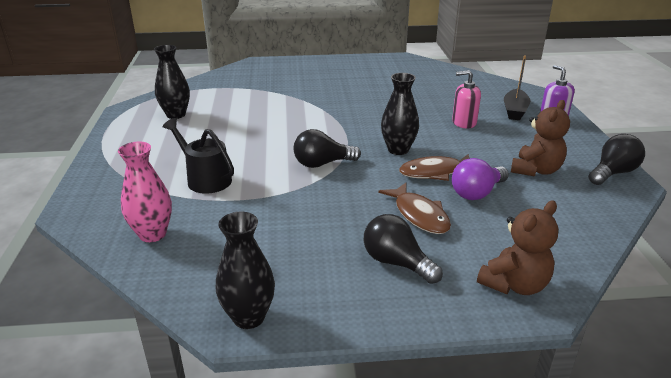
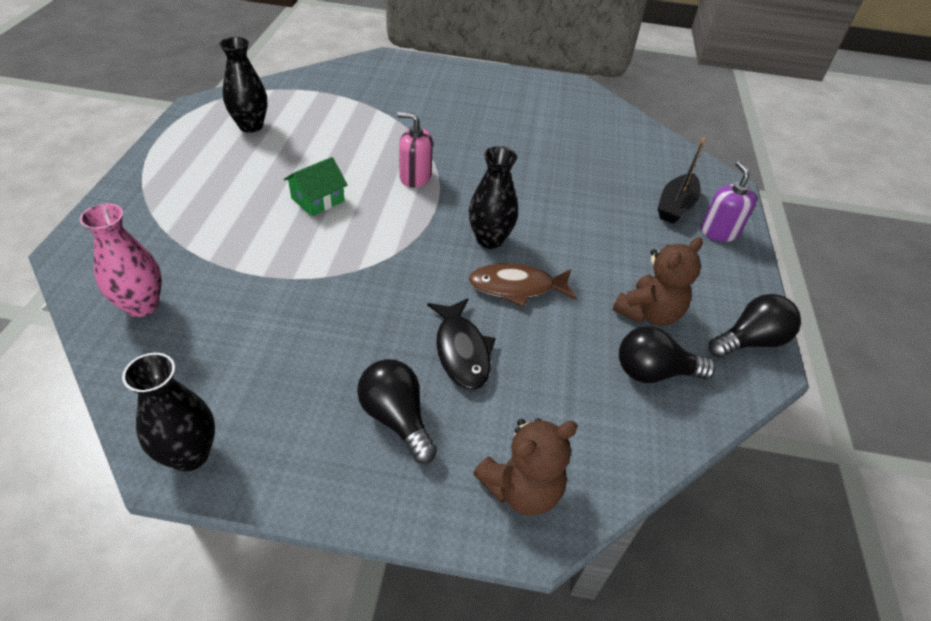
camera: 10 degrees right, 15 degrees up
black watering can [163,118,234,194] -> none
black light bulb [293,129,361,168] -> black light bulb moved to [619,326,716,383]
brown fish [378,183,451,234] -> black fish [427,298,496,390]
pink soap dispenser [452,70,481,128] -> pink soap dispenser moved to [397,112,433,187]
purple light bulb [452,158,509,200] -> none
none -> green house [284,157,348,216]

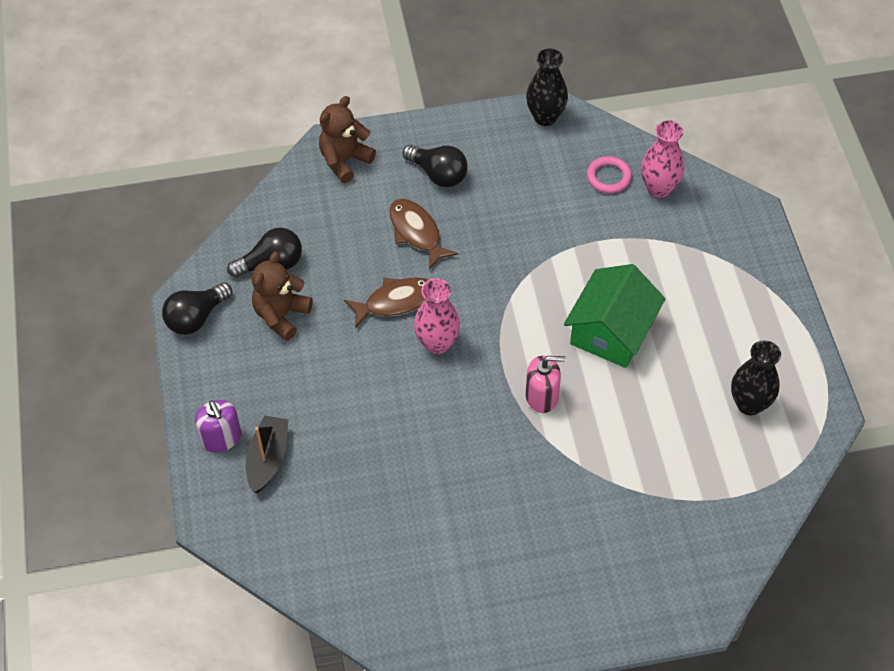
camera: 165 degrees right, 10 degrees up
green house [284,157,348,216] -> green house [564,264,666,368], size x1.72
black fish [427,298,496,390] -> brown fish [389,199,458,270]
black vase [469,146,518,249] -> pink vase [414,278,460,354]
none -> pink ring [587,156,632,193]

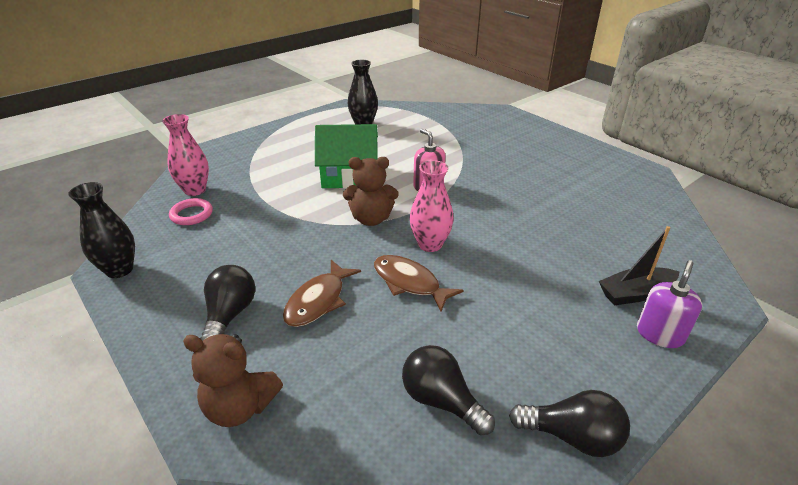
camera: 120 degrees left, 20 degrees down
brown teddy bear [252,251,313,341] -> brown teddy bear moved to [343,157,399,226]

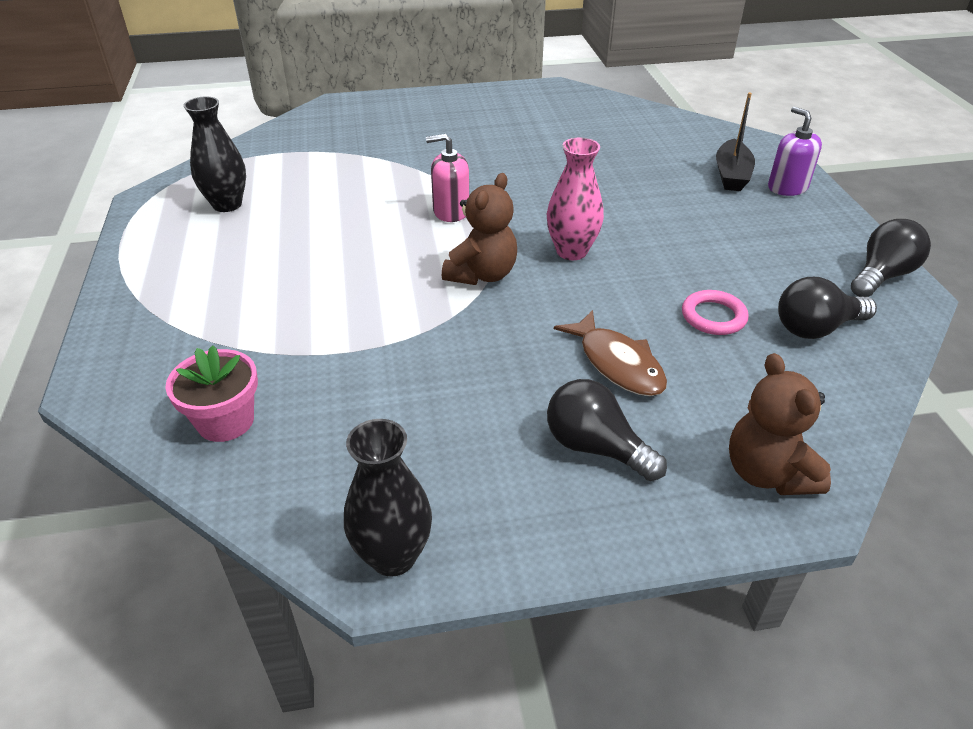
camera: 60 degrees left, 5 degrees up
pink vase [162,114,209,196] -> pink flower pot [165,345,258,442]
pink ring [169,198,213,225] -> pink ring moved to [682,290,749,335]
brown teddy bear [183,334,283,427] -> brown teddy bear turned 120 degrees clockwise [729,353,831,495]
green house [315,124,378,189] -> none
brown fish [374,255,463,312] -> none

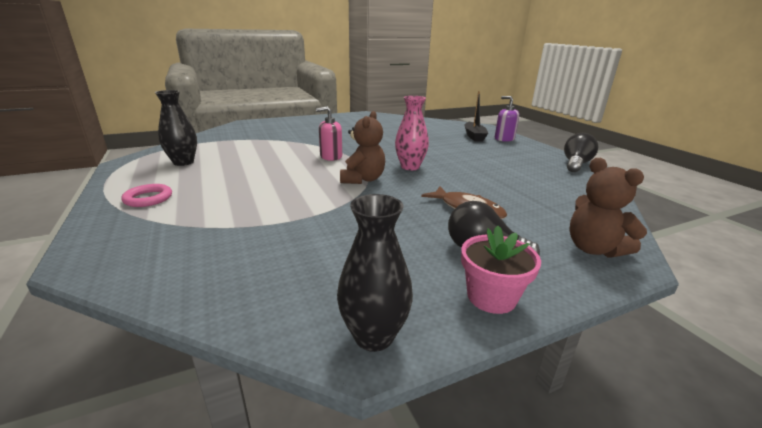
camera: 15 degrees left, 15 degrees down
pink flower pot [165,345,258,442] -> pink flower pot moved to [461,226,541,314]
pink ring [682,290,749,335] -> pink ring moved to [121,184,172,207]
black light bulb [778,277,877,339] -> none

